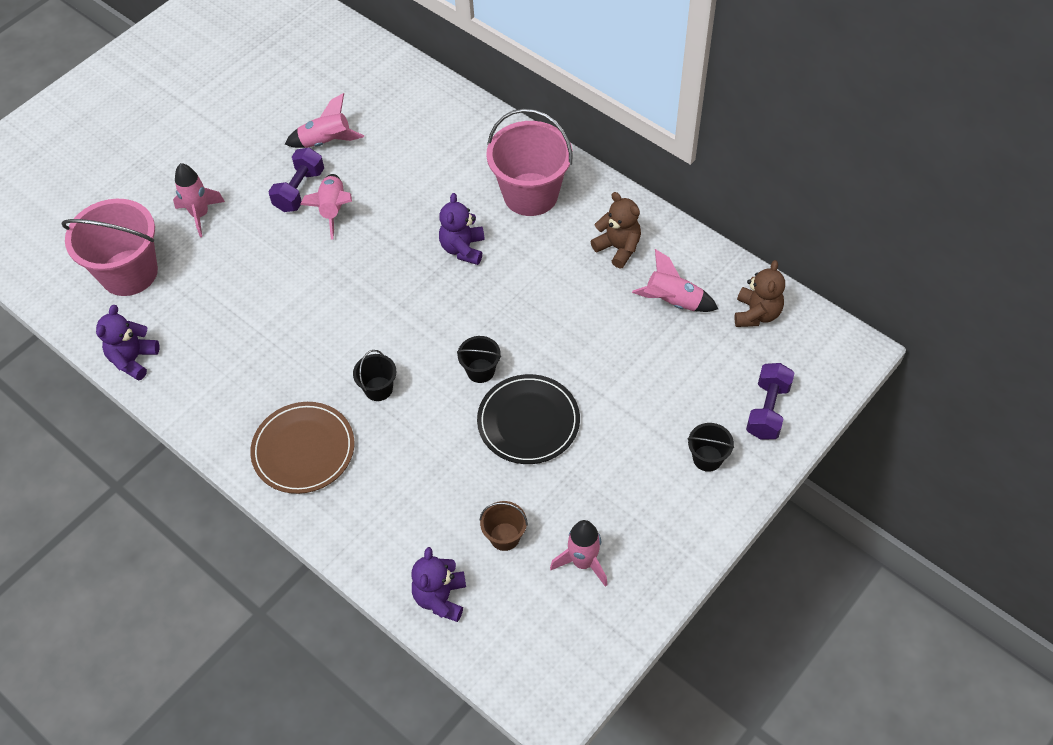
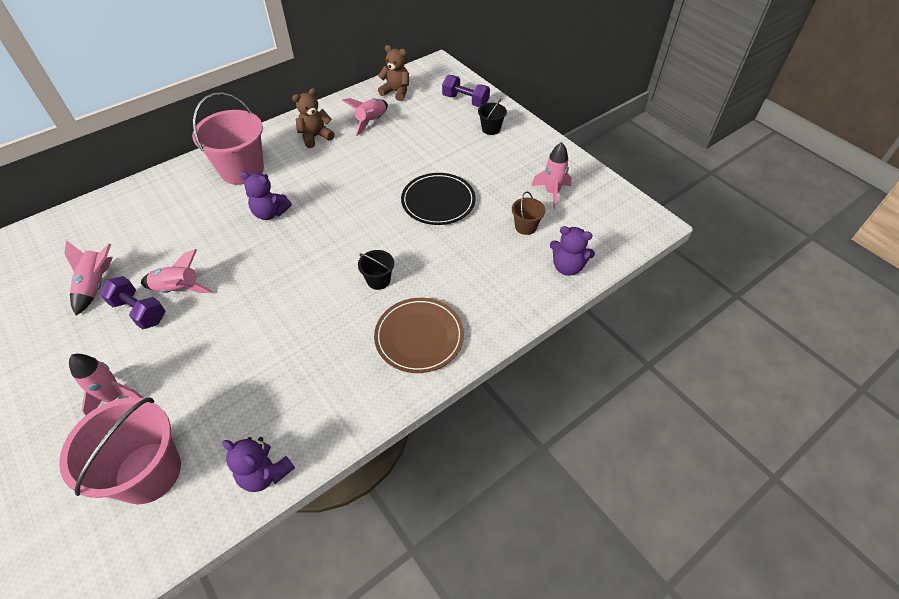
camera: 80 degrees left, 5 degrees down
black bucket [457,336,501,383] -> none

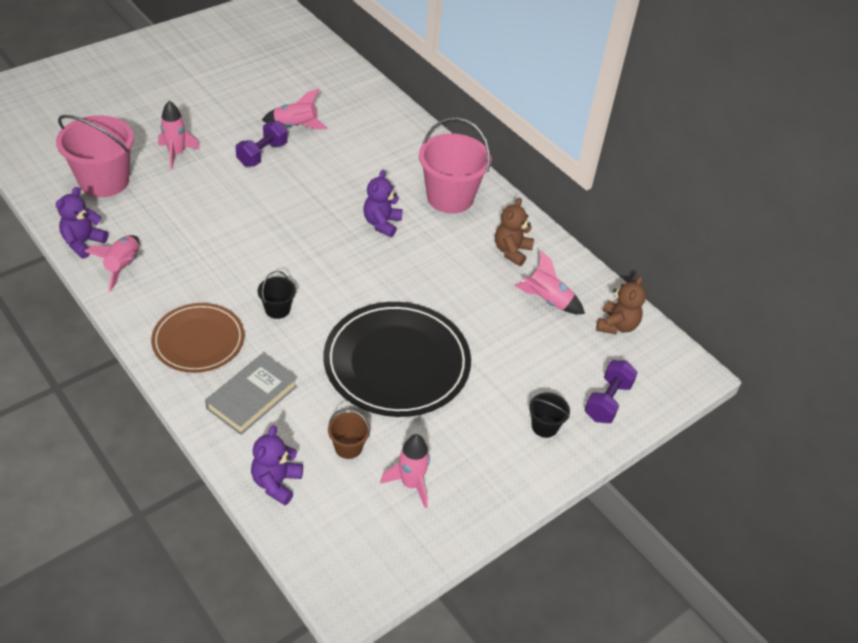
camera: 85 degrees right, 5 degrees down
pink rocket [141,249,213,293] -> pink rocket moved to [84,235,139,291]
brown teddy bear [292,88,335,148] -> brown teddy bear turned 120 degrees counterclockwise [495,198,534,266]
black plate [401,173,476,225] -> black plate [323,302,471,417], size x1.61
none -> grey book [205,354,297,435]

